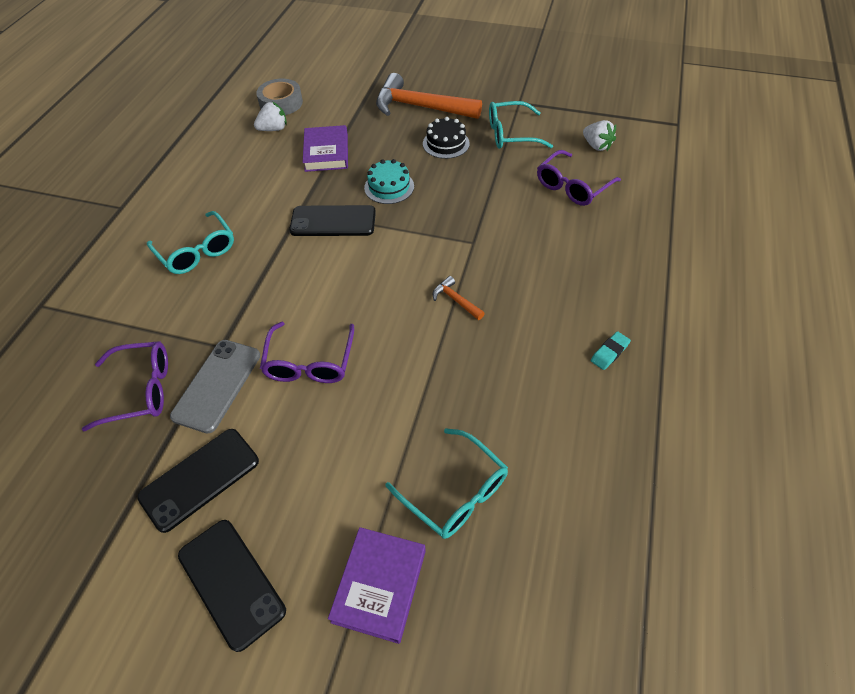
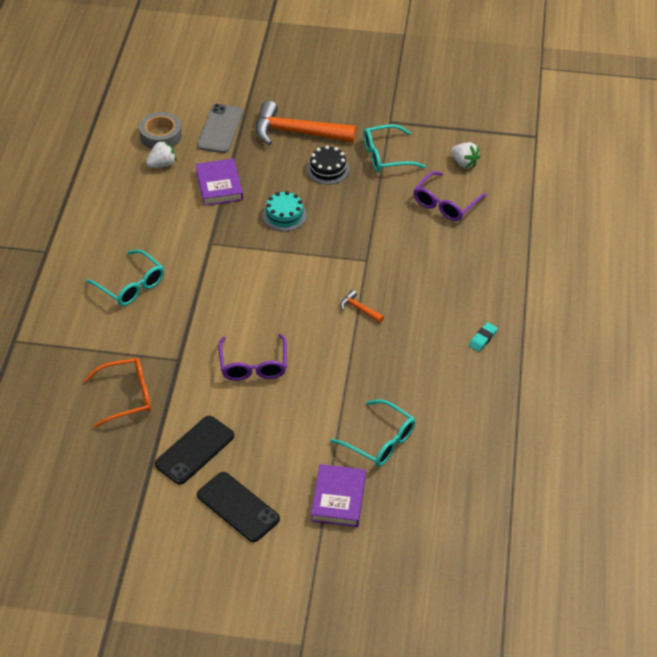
camera: 10 degrees left, 5 degrees down
purple glasses [82,341,168,432] -> orange glasses [83,358,151,428]
grey phone [170,340,260,433] -> grey phone moved to [197,104,243,153]
black phone [289,205,376,236] -> none

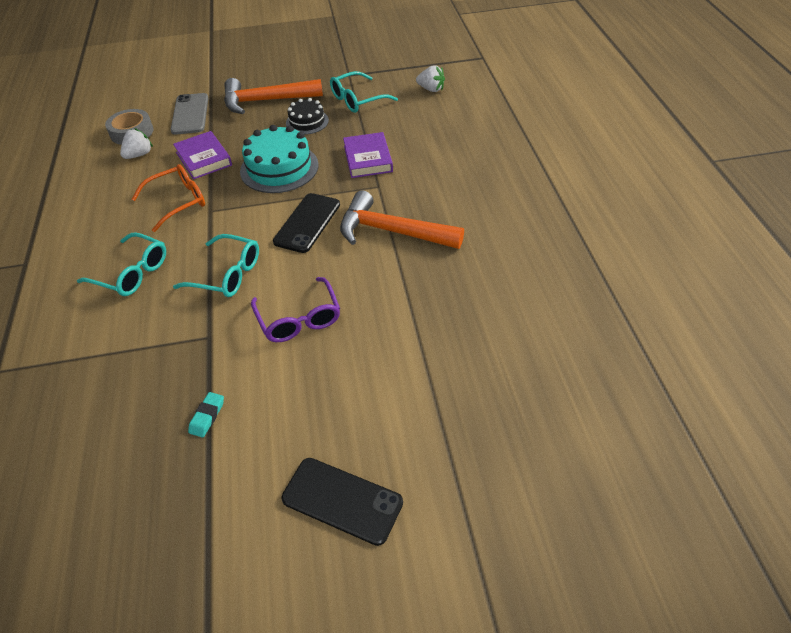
camera: 15 degrees left, 0 degrees up
orange glasses [83,358,151,428] -> orange glasses moved to [132,164,205,232]
black phone [155,416,235,485] -> black phone moved to [273,193,340,253]
turquoise cake [262,191,307,231] -> turquoise cake [240,125,319,193], size x1.69
purple book [311,464,366,527] -> purple book moved to [343,132,393,178]
turquoise glasses [330,399,416,467] -> turquoise glasses moved to [173,234,259,297]
orange hammer [340,290,384,323] -> orange hammer [340,190,464,249], size x2.36
purple glasses [413,171,487,221] -> none
turquoise eraser [469,322,498,352] -> turquoise eraser moved to [188,392,224,438]

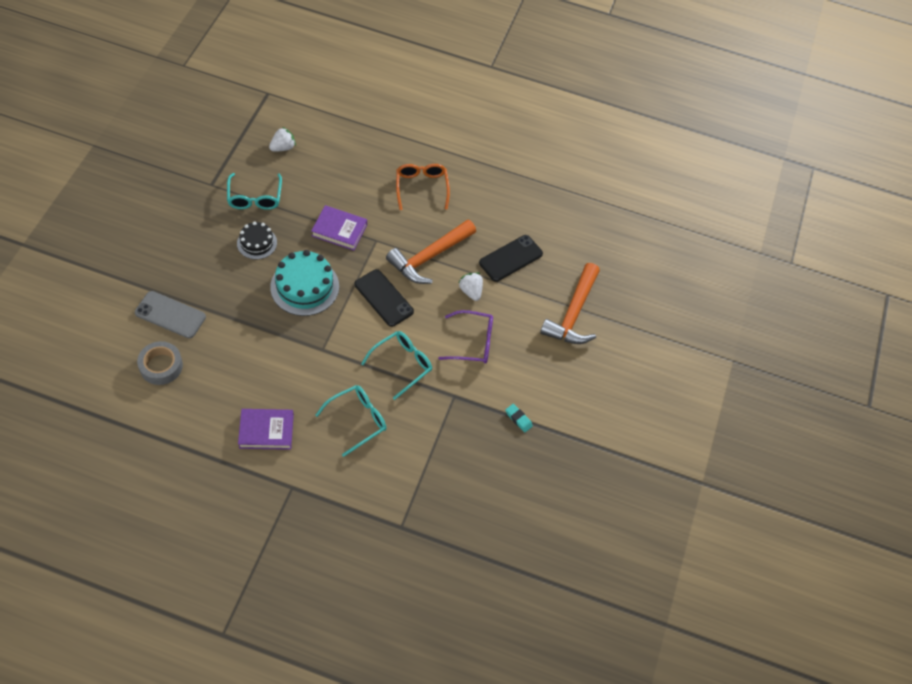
camera: 70 degrees left, 10 degrees up
white strawberry [120,128,153,159] -> white strawberry moved to [459,273,483,301]
orange glasses [132,164,205,232] -> orange glasses moved to [396,164,450,210]
purple book [173,131,232,179] -> purple book moved to [238,409,294,450]
orange hammer [224,78,323,114] -> orange hammer moved to [540,263,600,344]
black phone [281,458,403,546] -> black phone moved to [479,235,543,282]

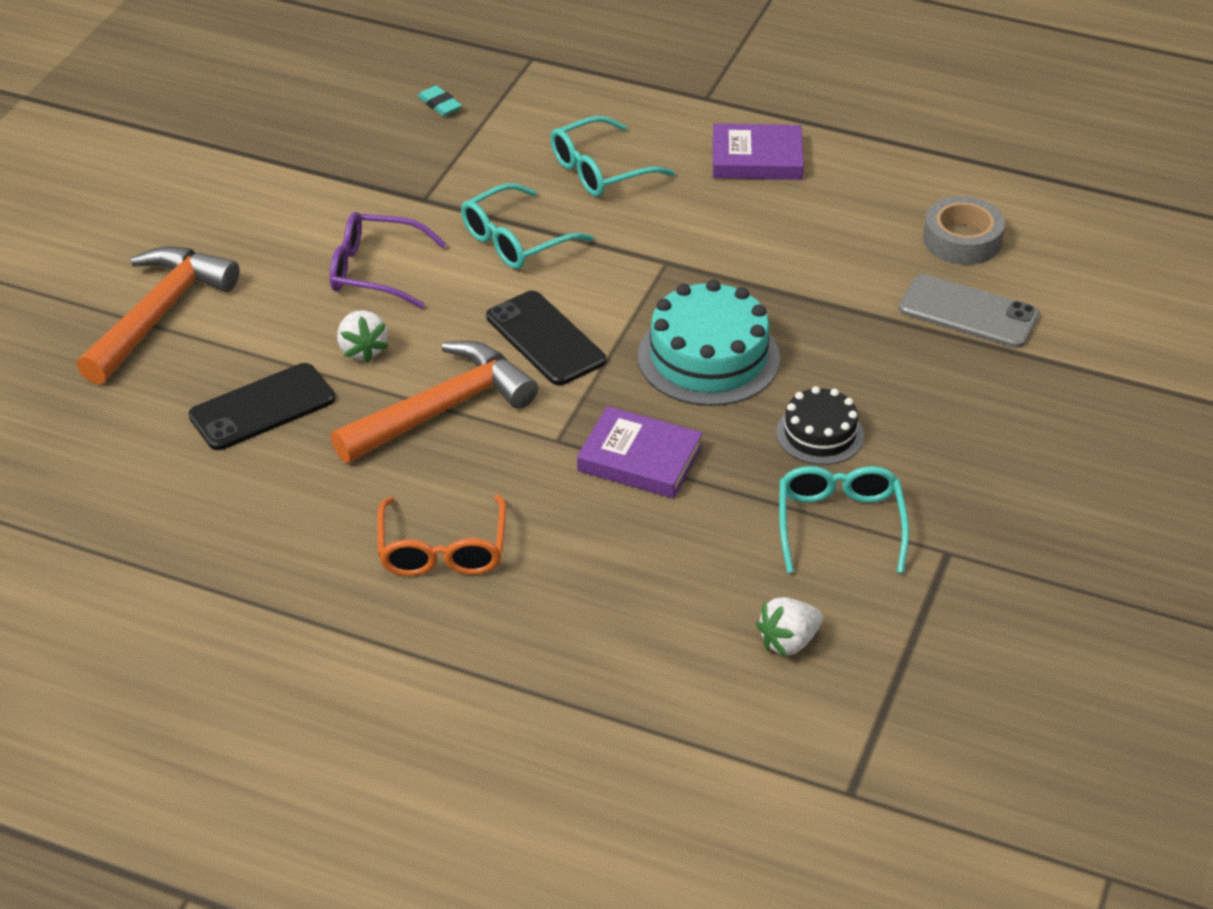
camera: 170 degrees left, 15 degrees down
turquoise eraser [505,404,533,432] -> turquoise eraser moved to [418,86,462,116]

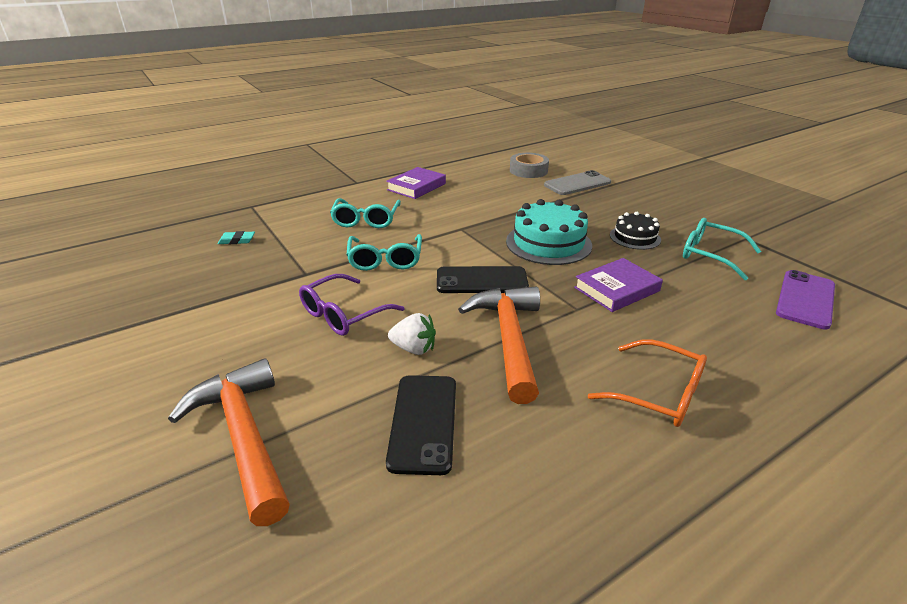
camera: 55 degrees left, 10 degrees down
white strawberry [756,597,823,657] -> purple phone [776,270,835,329]

